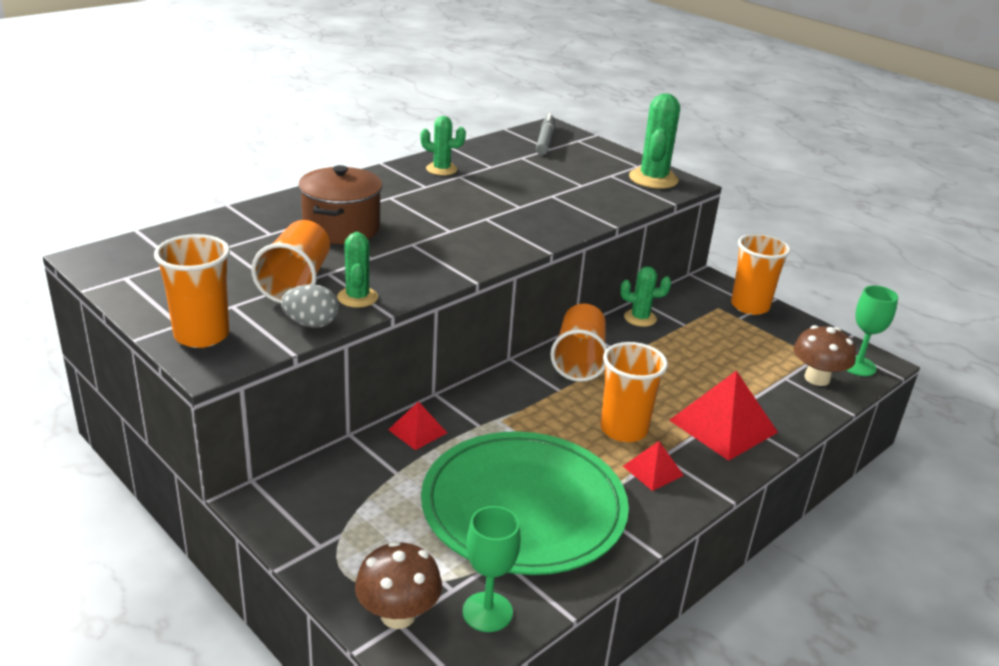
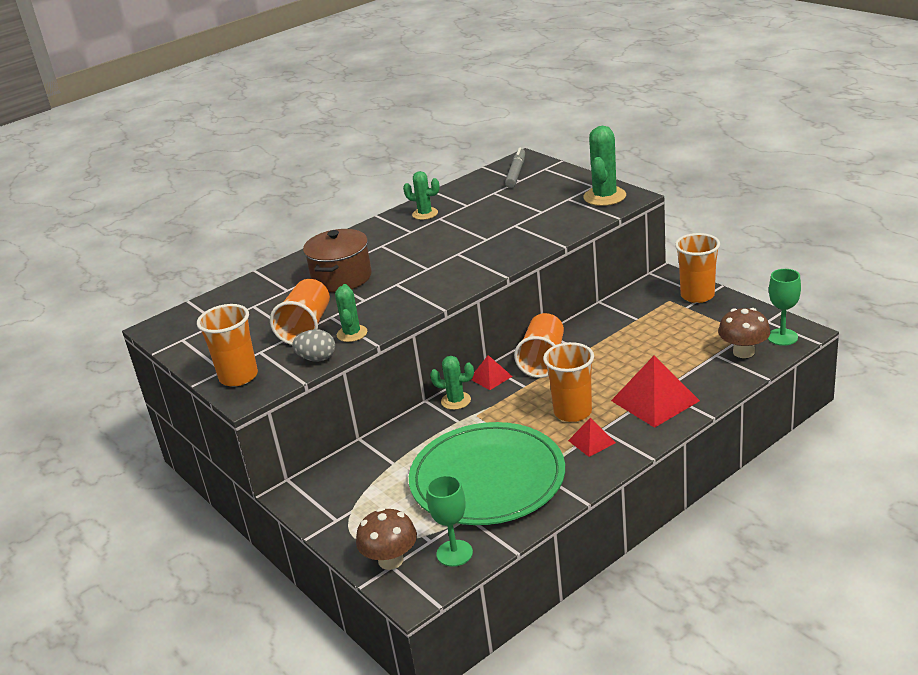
camera: 10 degrees right, 0 degrees up
red pyramid [388,401,447,450] -> red pyramid moved to [472,355,513,390]
green cactus [620,266,671,327] -> green cactus moved to [430,356,474,410]

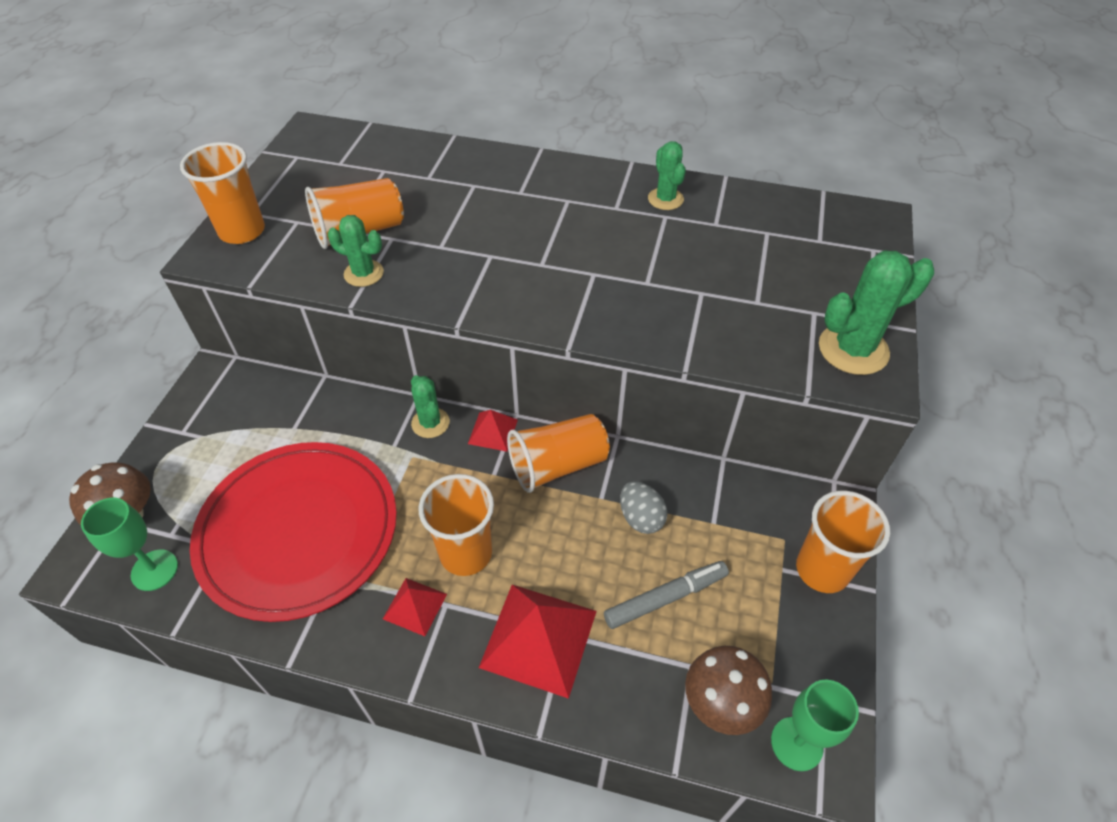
camera: 50 degrees right, 20 degrees up
grey egg [292,329,335,362] -> grey egg moved to [620,481,668,534]
brown pot [303,229,372,292] -> none
green cactus [335,284,367,342] -> green cactus turned 60 degrees clockwise [328,215,384,287]
green plate [409,422,565,525] -> red plate [190,442,397,622]
grey marker [505,148,525,188] -> grey marker moved to [604,561,729,629]

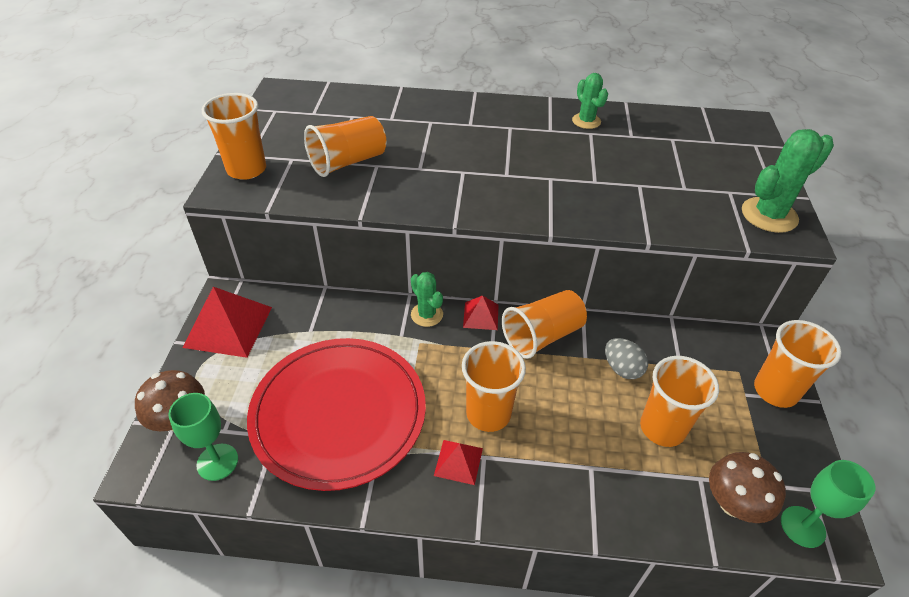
camera: 10 degrees left, 5 degrees down
green cactus [328,215,384,287] -> none
red pyramid [479,585,597,699] -> red pyramid moved to [182,287,272,358]
grey marker [604,561,729,629] -> orange cup [640,356,719,447]

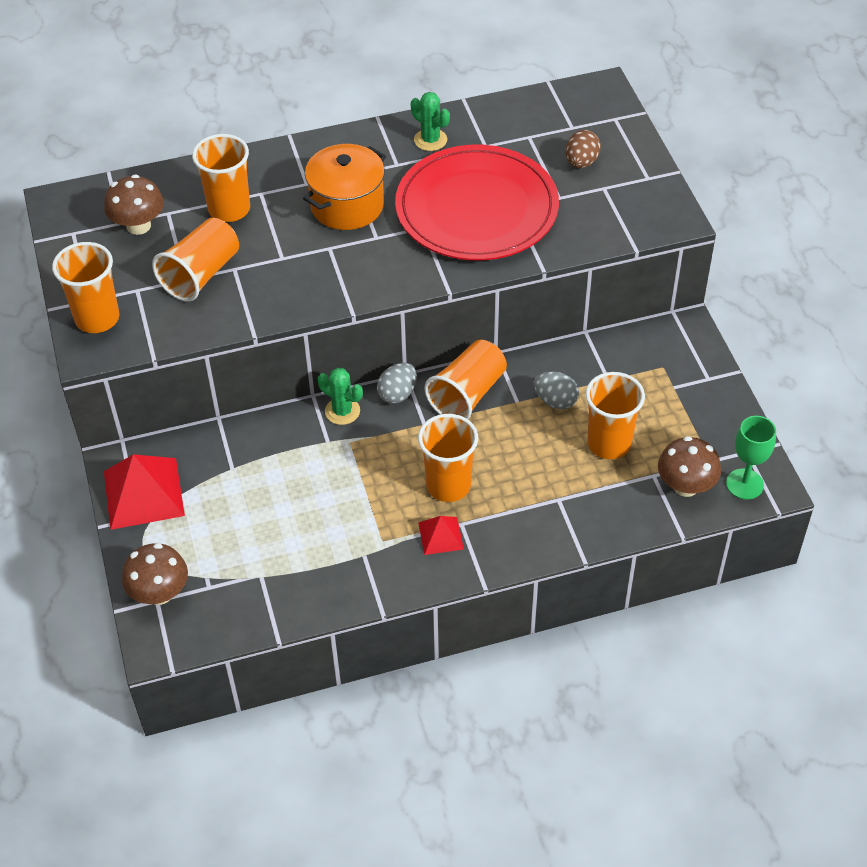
camera: 20 degrees left, 5 degrees up
green goblet [168,393,238,481] -> none
red plate [247,338,426,491] -> red plate moved to [395,145,559,260]
red pyramid [463,296,499,330] -> grey egg [377,363,417,404]
green cactus [742,129,834,233] -> none
orange cup [754,320,842,408] -> orange cup moved to [192,134,250,222]
none -> brown mushroom [104,174,164,235]
none -> orange pot [303,144,386,230]
none -> brown egg [566,130,601,168]

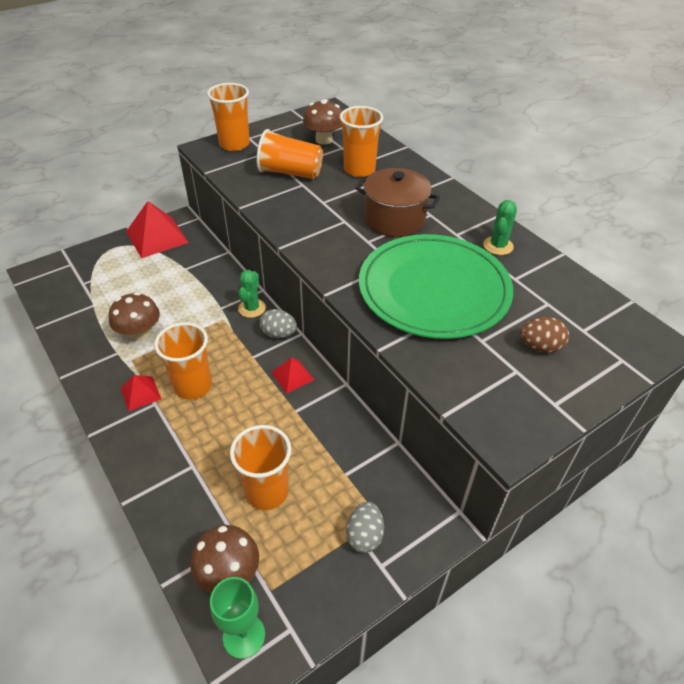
camera: 70 degrees right, 5 degrees down
brown mushroom [122,543,188,605] -> brown mushroom moved to [109,292,160,341]
orange pot [303,144,386,230] -> brown pot [355,168,440,237]
red plate [395,145,559,260] -> green plate [359,234,513,339]
orange cup [425,339,507,419] -> red pyramid [271,358,314,393]
grey egg [534,371,579,409] -> grey egg moved to [346,502,384,553]

